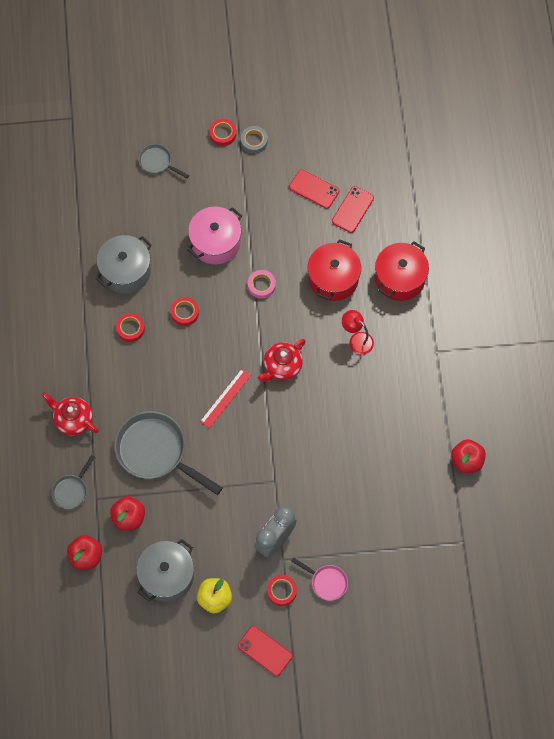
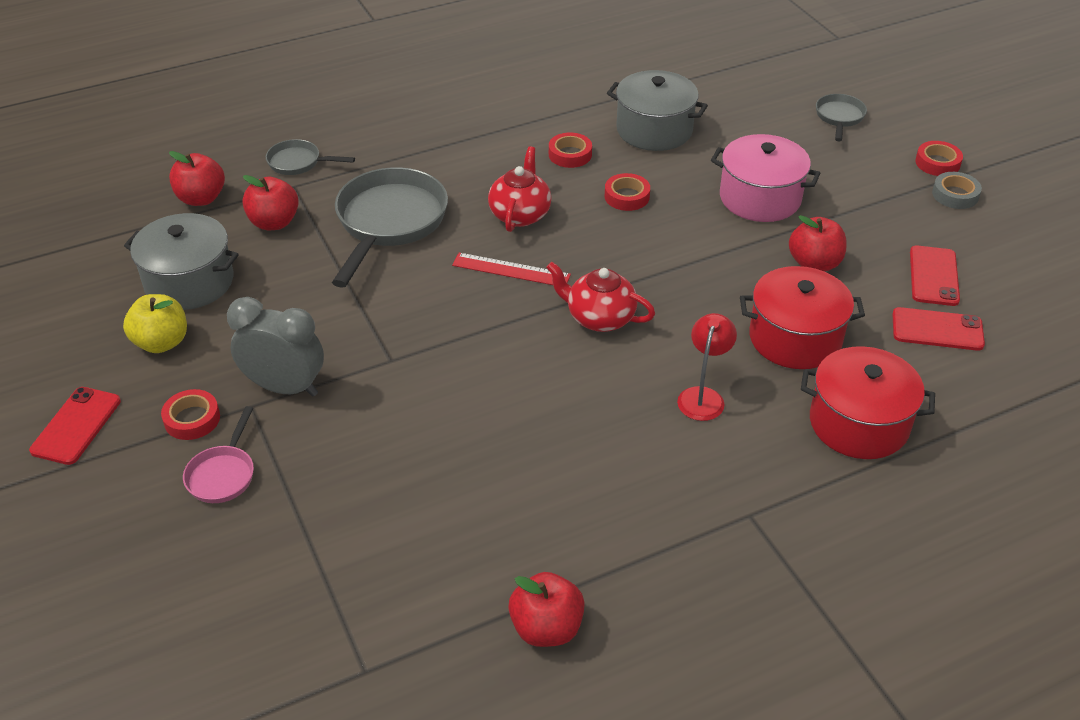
camera: 70 degrees right, 25 degrees down
red teapot [42,392,99,436] -> red teapot moved to [488,147,552,232]
pink tape [248,270,276,299] -> none
none -> red apple [789,215,847,271]

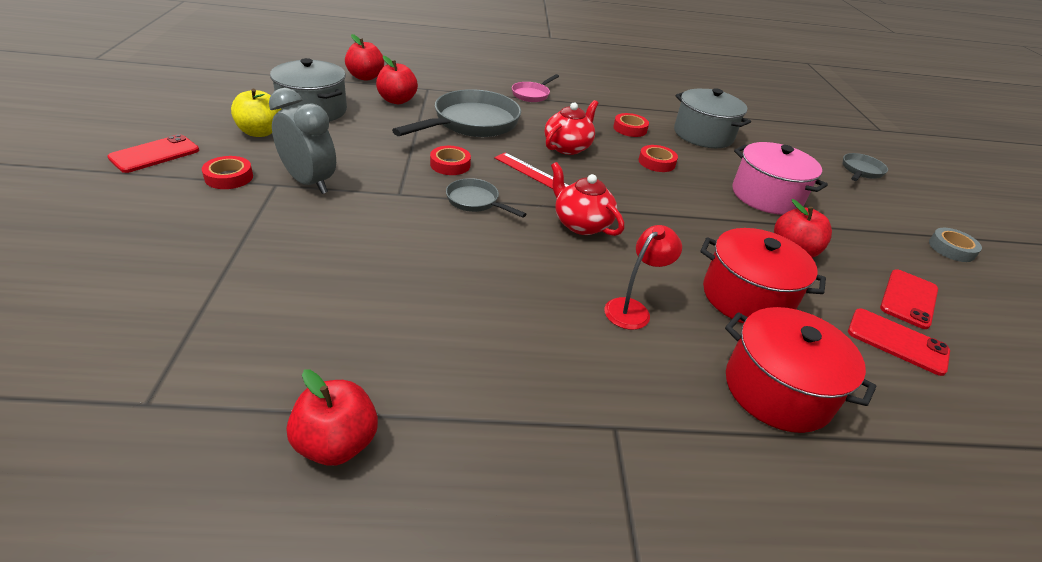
camera: 20 degrees right, 5 degrees down
pink pan [183,406,254,503] -> pink pan moved to [512,74,559,102]
grey pan [266,139,355,175] -> grey pan moved to [446,178,526,218]
red tape [915,141,963,176] -> red tape moved to [430,146,471,175]

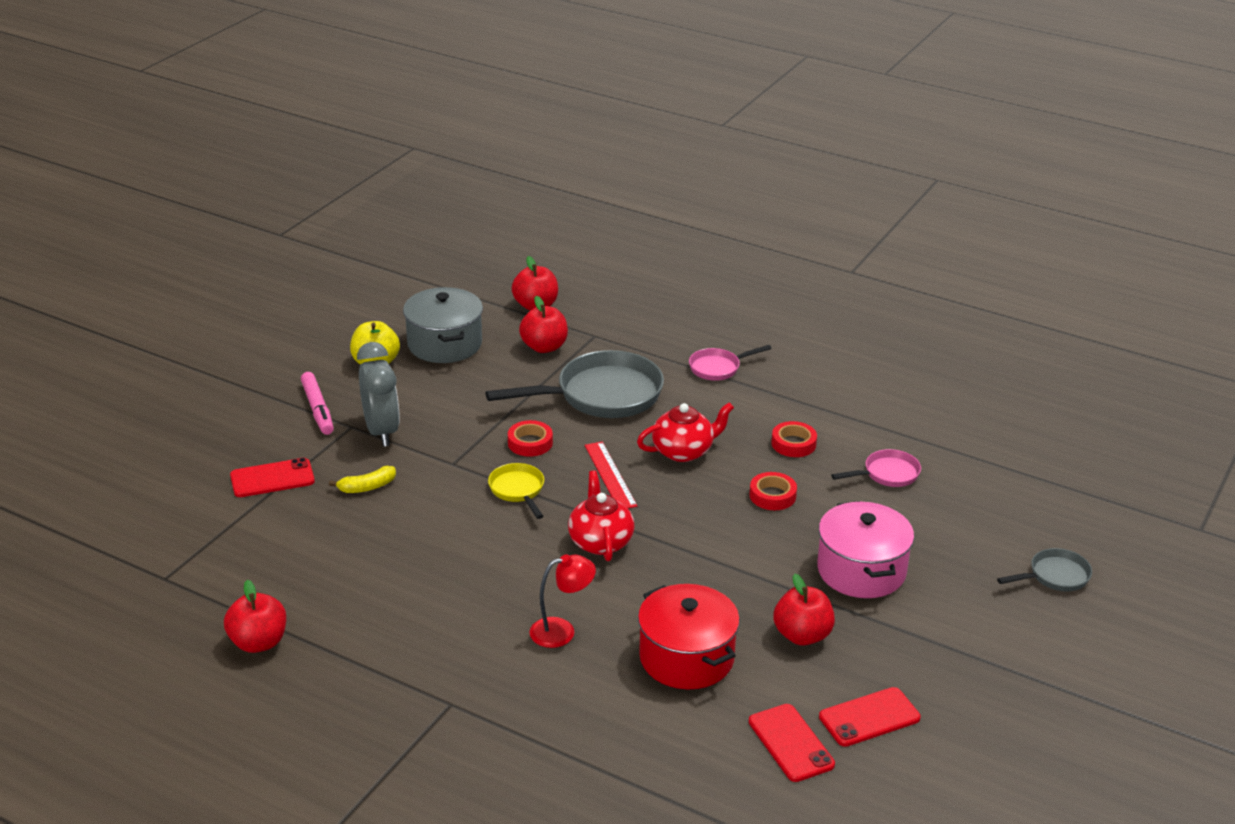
camera: 35 degrees right, 5 degrees down
red phone [107,134,199,173] -> red phone moved to [230,458,315,497]
red tape [202,156,253,189] -> pink marker [301,372,334,435]
grey pan [446,178,526,218] -> yellow pan [488,463,544,519]
grey pot [674,88,751,148] -> pink pan [831,449,921,487]
red pot [725,307,876,433] -> none
grey tape [929,228,982,262] -> none
none -> yellow banana [329,466,396,493]

